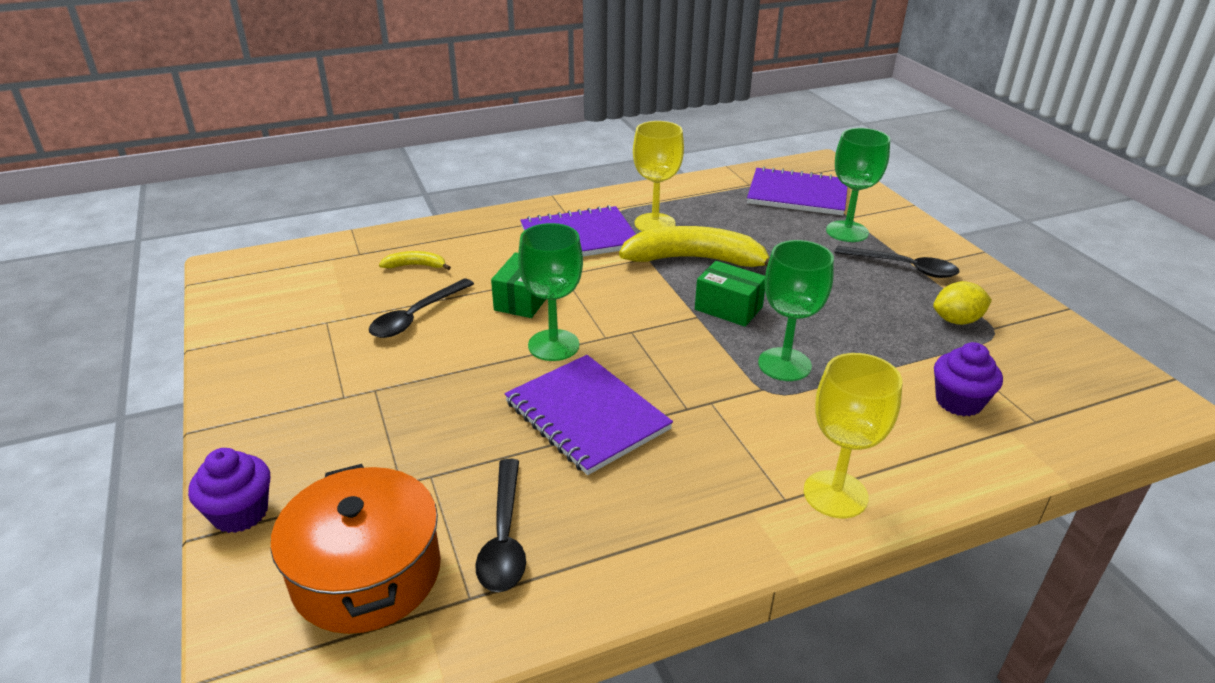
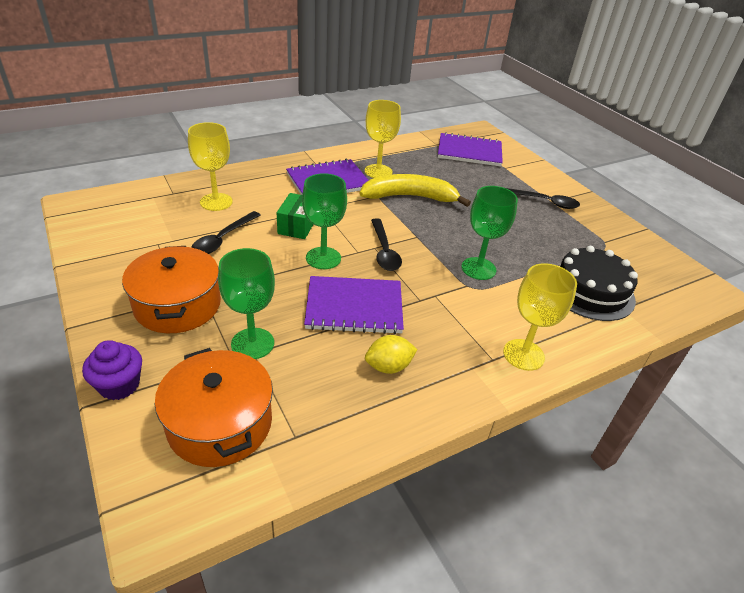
camera: 10 degrees left, 5 degrees up
yellow banana [379,251,451,270] -> yellow goblet [188,122,233,211]
black spoon [475,459,526,592] -> black spoon moved to [371,218,402,271]
purple notebook [505,355,673,475] -> purple notebook turned 45 degrees counterclockwise [304,276,404,334]
green box [695,261,765,327] -> none
green goblet [826,128,890,242] -> green goblet moved to [218,248,275,359]
yellow lemon [933,281,992,325] -> yellow lemon moved to [365,335,418,374]
purple cupcake [934,342,1003,416] -> black cake [560,246,638,321]
none -> orange pot [122,246,221,333]

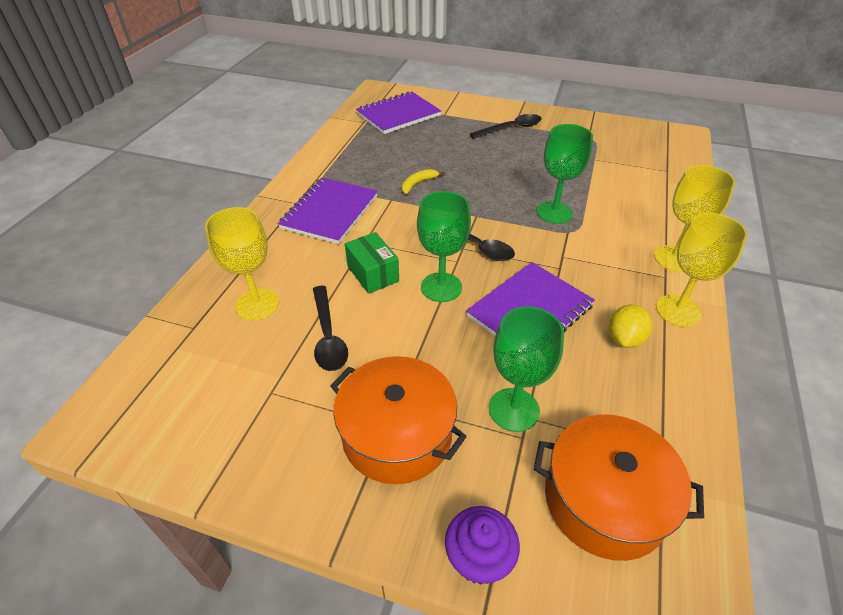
camera: 40 degrees left, 5 degrees up
yellow banana [359,174,471,207] -> yellow banana [402,169,445,194], size x0.44
yellow goblet [365,100,401,178] -> yellow goblet moved to [656,213,747,327]
black cake [560,246,638,321] -> none

